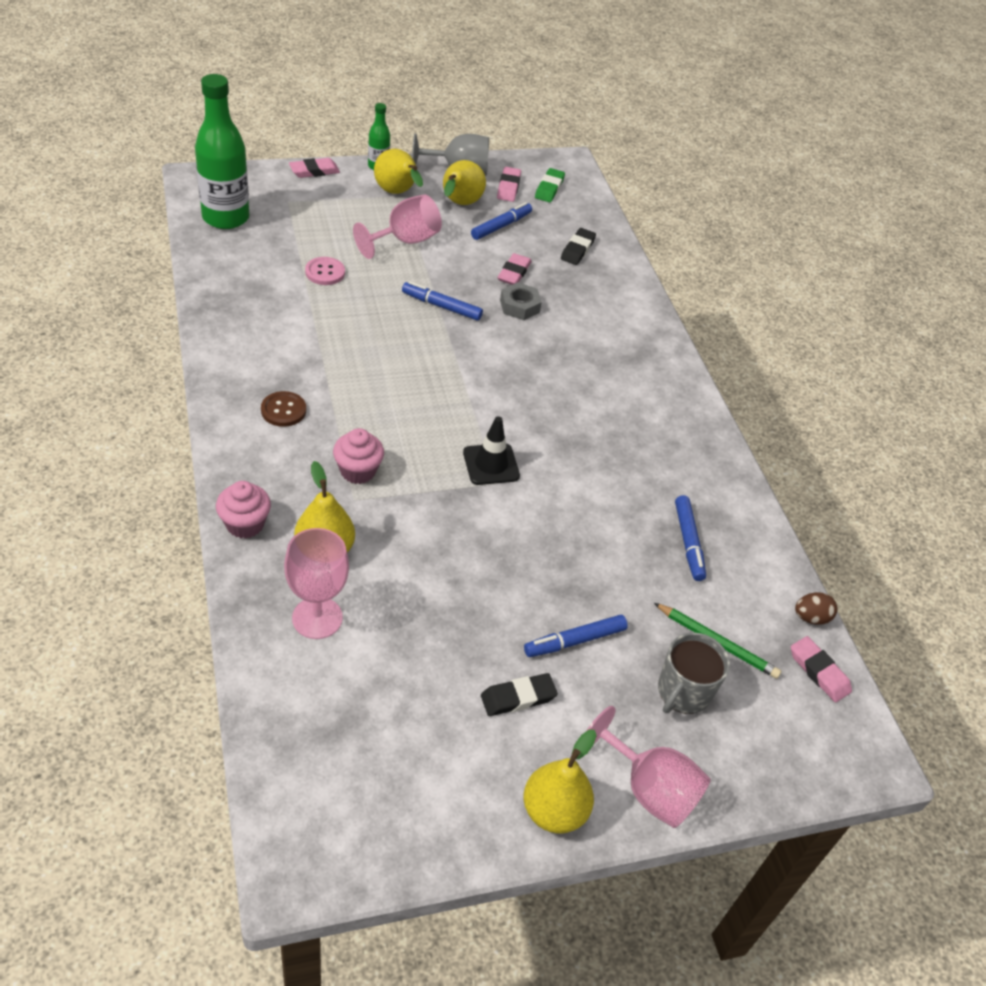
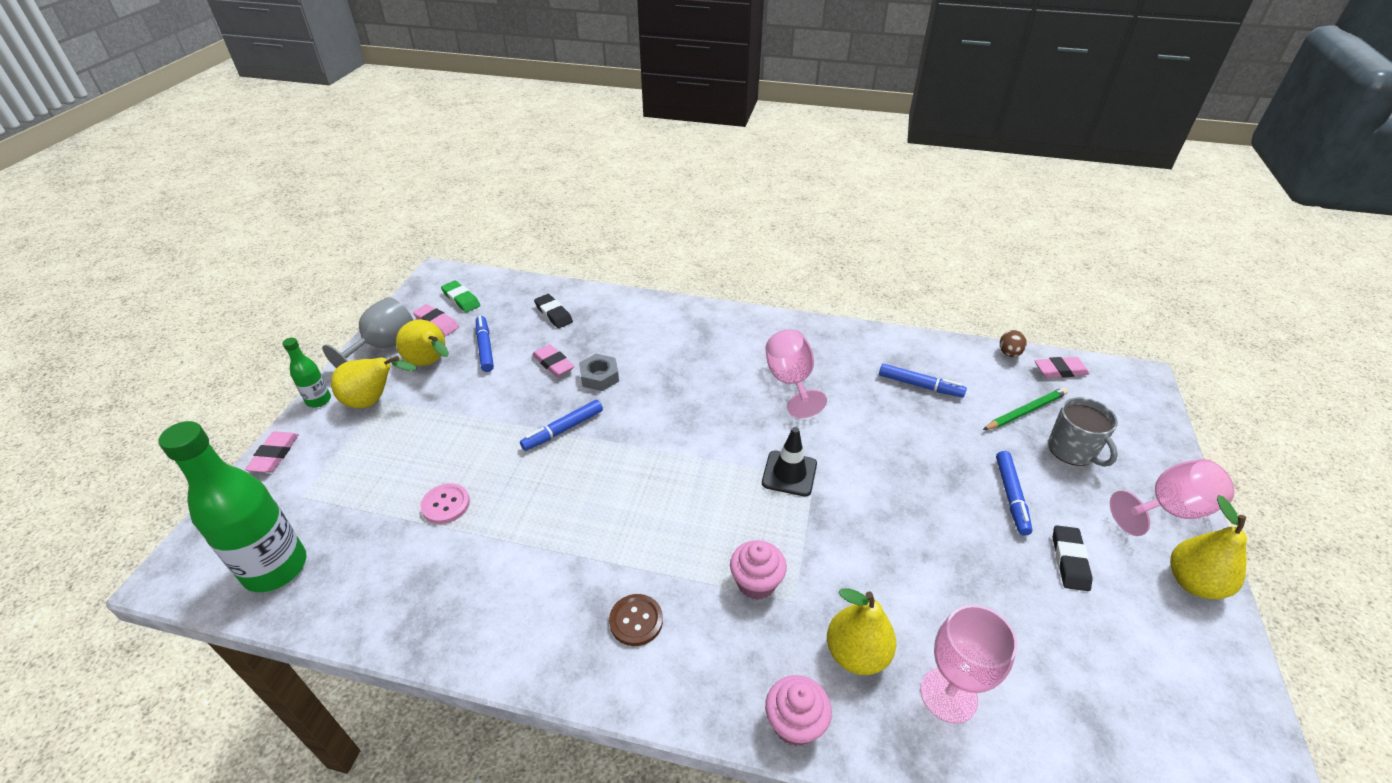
camera: 55 degrees left, 5 degrees down
pink goblet [353,194,442,259] -> pink goblet moved to [765,329,827,418]

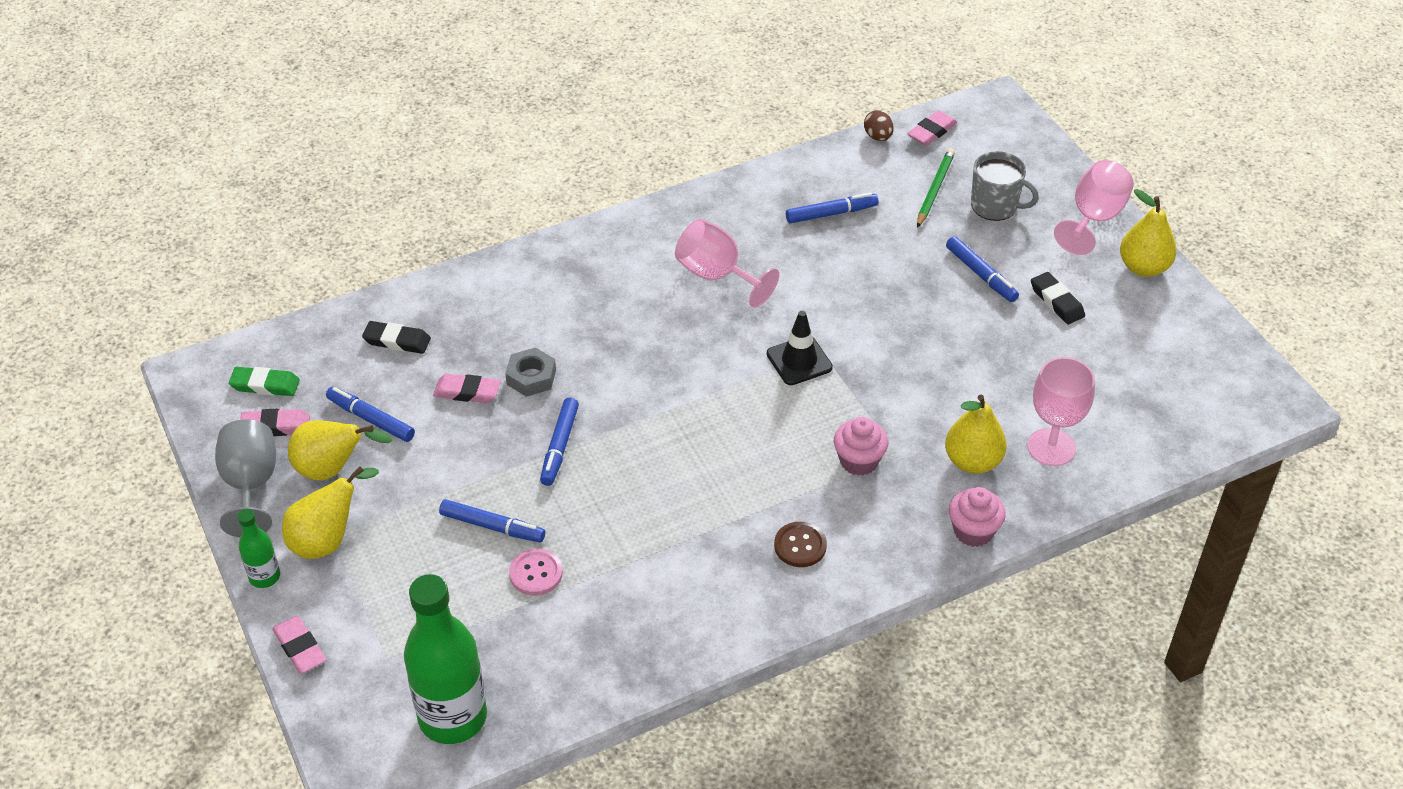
camera: 40 degrees left, 5 degrees up
none -> blue marker [439,499,545,542]

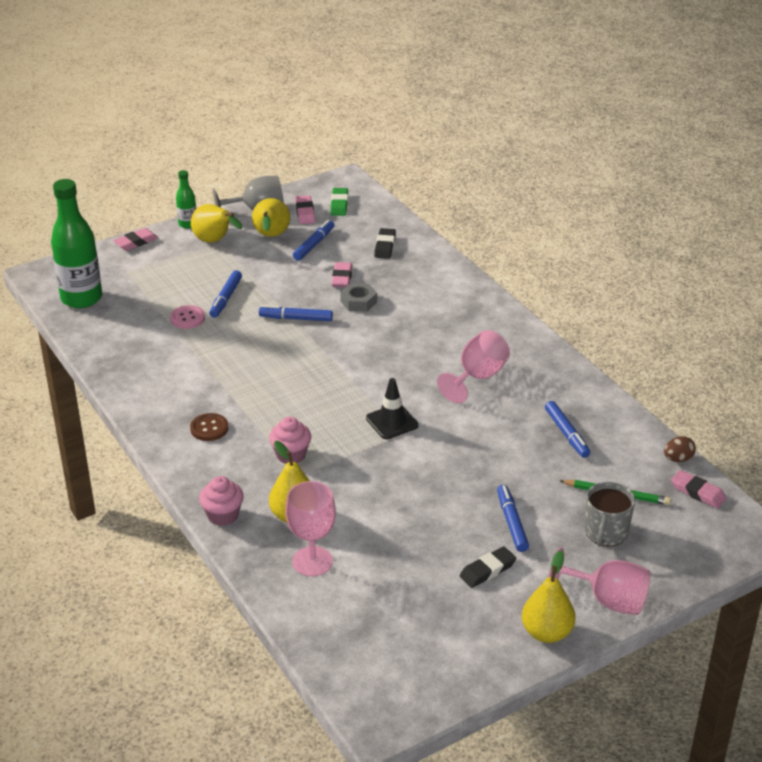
camera: 85 degrees right, 10 degrees down
blue marker [946,236,1019,302] -> blue marker turned 120 degrees clockwise [497,485,529,552]

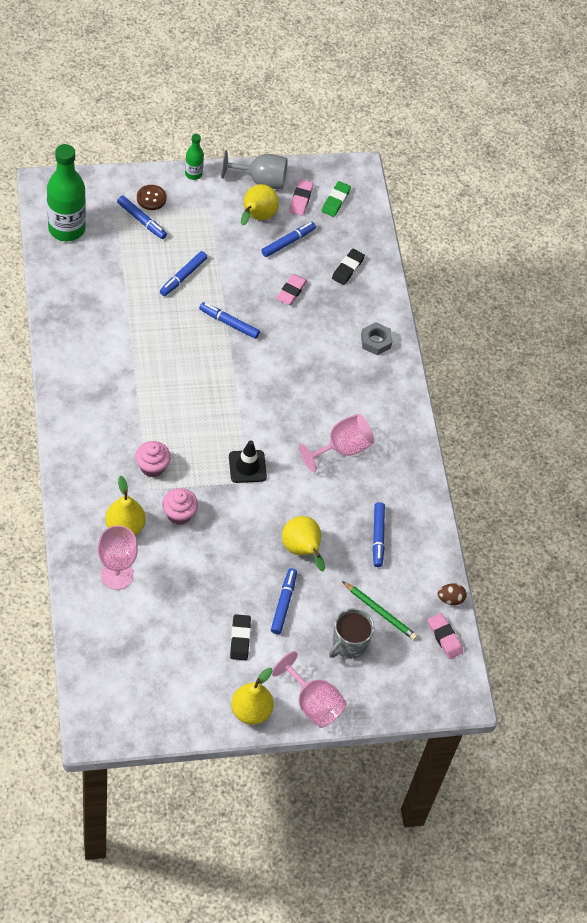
camera: 15 degrees right, 20 degrees up
pink eraser [113,228,158,251] -> none
pink button [170,305,205,329] -> none
brown button [190,413,229,441] -> brown button moved to [137,185,167,210]
yellow pear [191,204,243,243] -> yellow pear moved to [282,516,325,571]
pink cupcake [199,476,244,526] -> pink cupcake moved to [162,488,198,525]
grey nut [340,283,377,312] -> grey nut moved to [361,322,392,355]
black eraser [460,546,516,588] -> black eraser turned 75 degrees counterclockwise [230,614,251,660]
none -> blue marker [117,195,167,239]

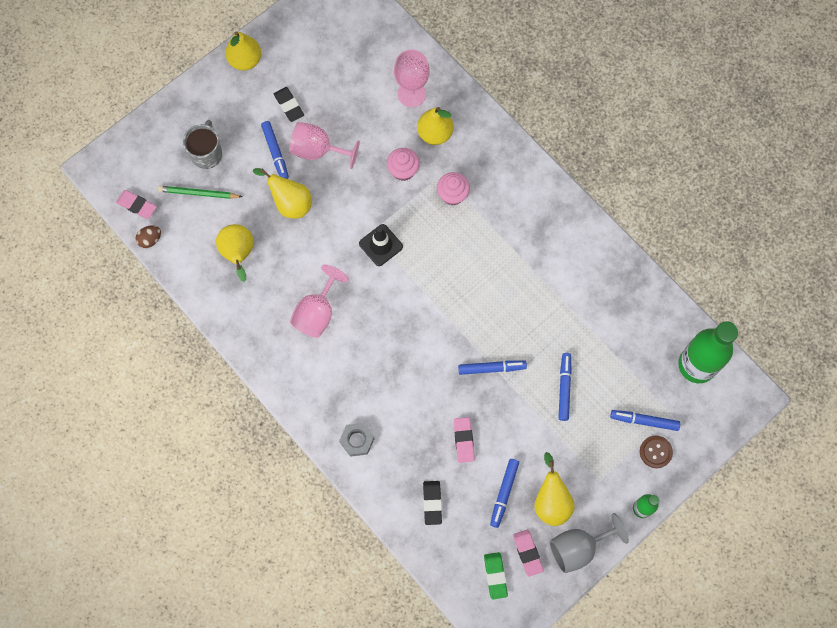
camera: 155 degrees right, 15 degrees up
pink goblet [272,651,347,728] -> pink goblet moved to [289,122,360,169]
blue marker [373,502,385,567] -> yellow pear [216,224,254,282]

